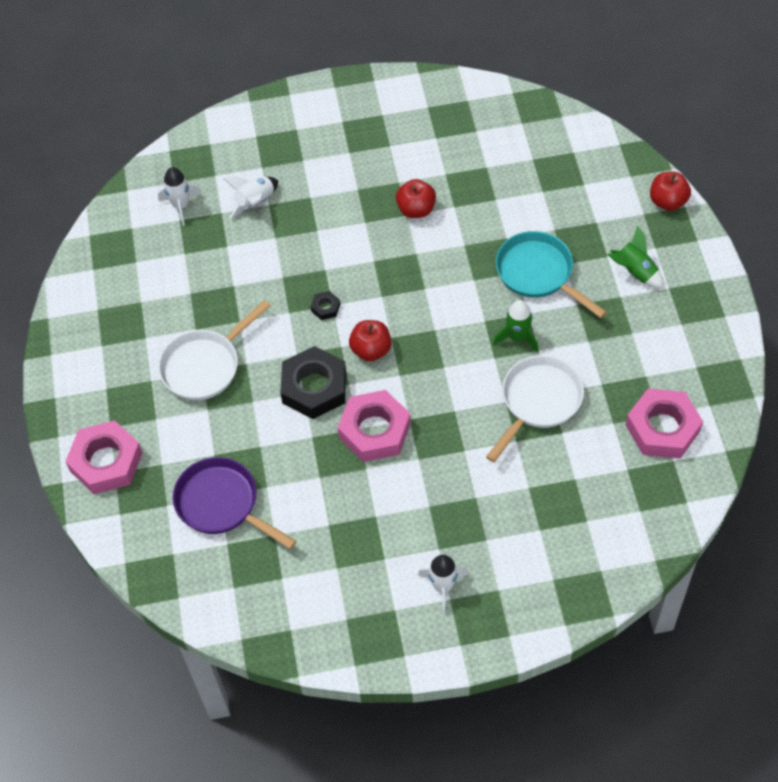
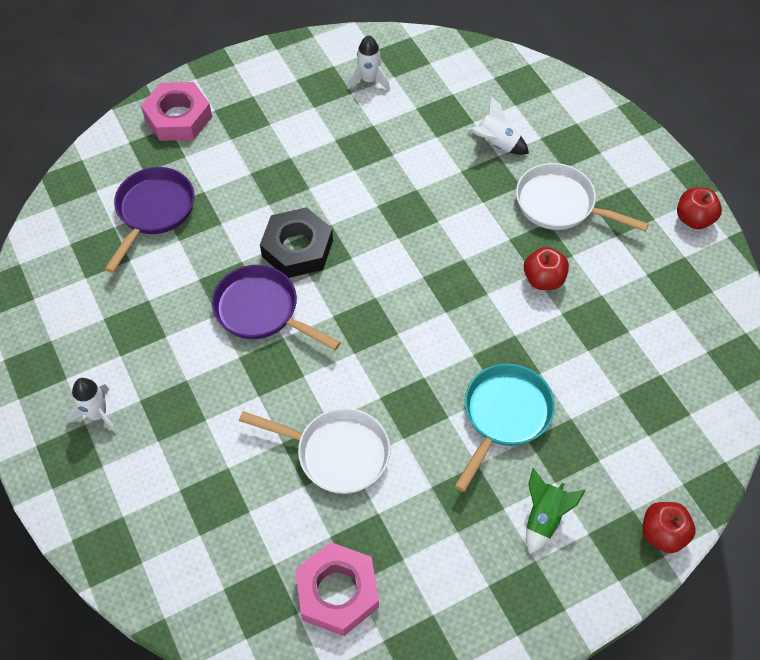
camera: 70 degrees right, 0 degrees up
white rocket [158,167,201,226] -> white rocket moved to [347,35,390,91]
white pan [158,300,271,400] -> white pan moved to [516,163,649,232]
black nut [310,291,340,320] -> none
pink nut [338,390,411,462] -> purple pan [212,265,341,350]
red apple [349,320,392,361] -> red apple moved to [677,187,722,229]
green rocket [493,300,539,352] -> none

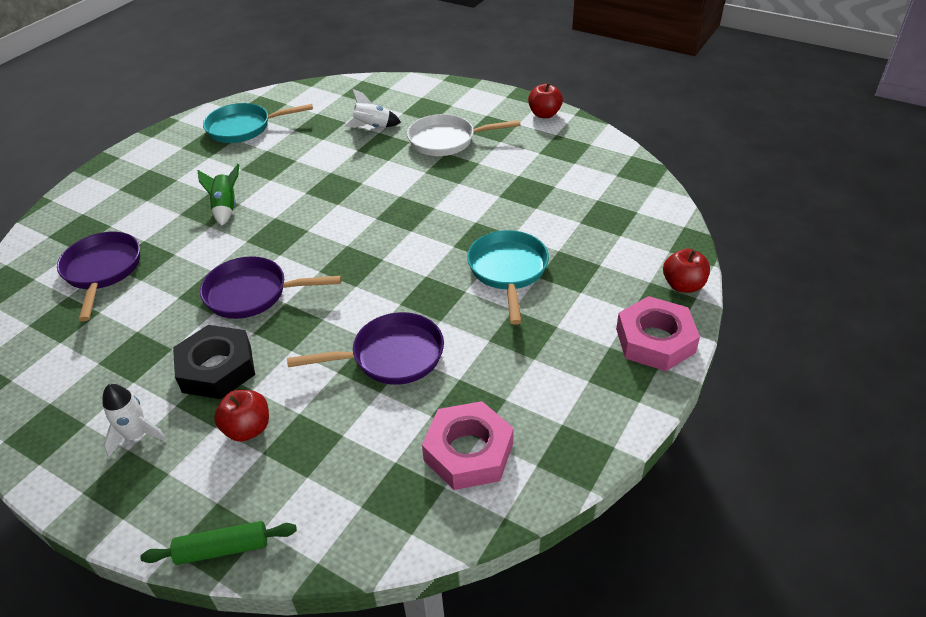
camera: 30 degrees left, 15 degrees down
pink nut [141,82,212,141] -> pink nut moved to [616,296,700,371]
white pan [239,408,390,494] -> purple pan [287,312,444,385]
black nut [260,207,333,278] -> black nut moved to [173,325,255,399]
white rocket [347,35,390,91] -> turquoise pan [203,103,313,143]
red apple [524,247,569,290] -> red apple moved to [214,390,269,442]
green rocket [526,468,586,554] -> green rocket moved to [198,164,239,226]
none -> green rolling pin [140,521,297,565]

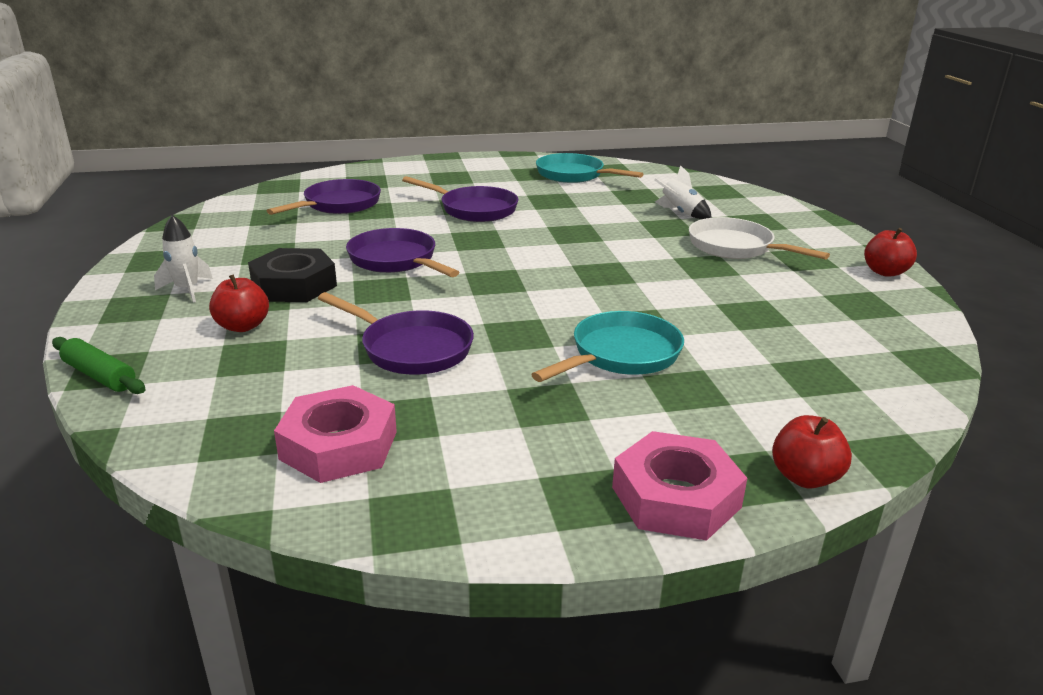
camera: 45 degrees right, 15 degrees down
green rocket [198,164,239,226] -> purple pan [402,176,519,222]

